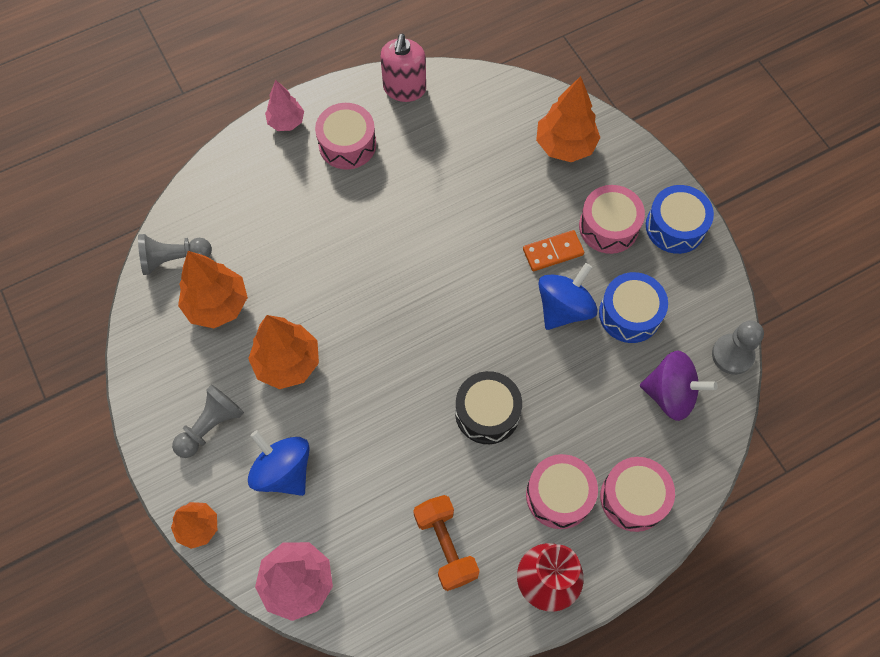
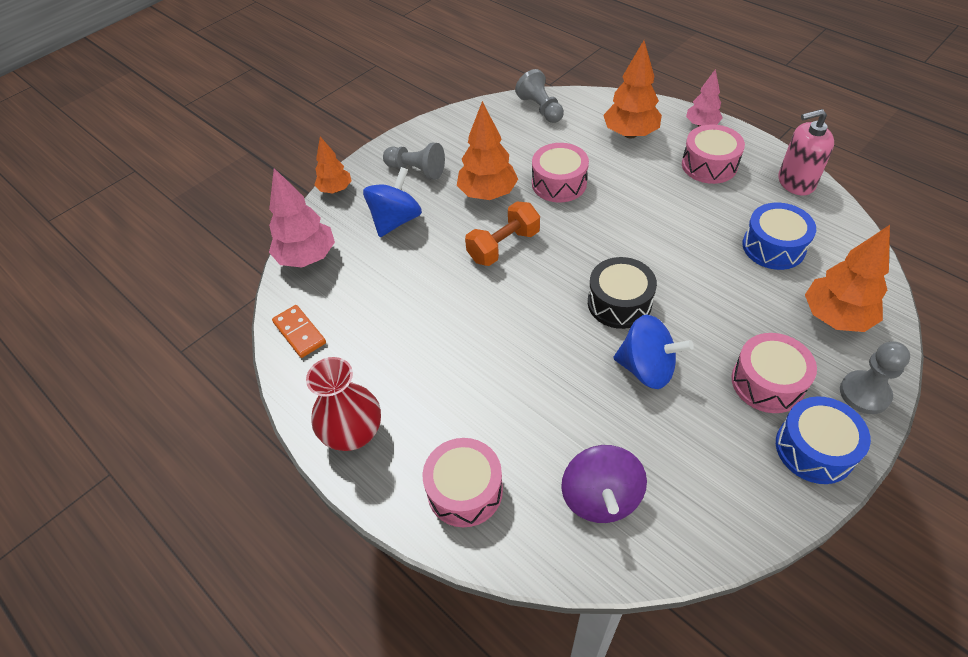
camera: 75 degrees right, 15 degrees down
orange tree [178,251,248,328] -> orange tree moved to [603,40,662,138]
orange dumbbell [413,495,480,591] -> orange dumbbell moved to [465,201,540,266]
black drum [455,371,522,444] -> black drum moved to [588,257,657,329]
orange domino [523,230,584,271] -> orange domino moved to [272,305,326,358]
pink drum [526,454,598,529] -> pink drum moved to [532,143,589,203]
blue drum [599,272,668,343] -> blue drum moved to [742,203,816,270]
grey pawn [712,320,764,375] -> grey pawn moved to [840,341,910,414]

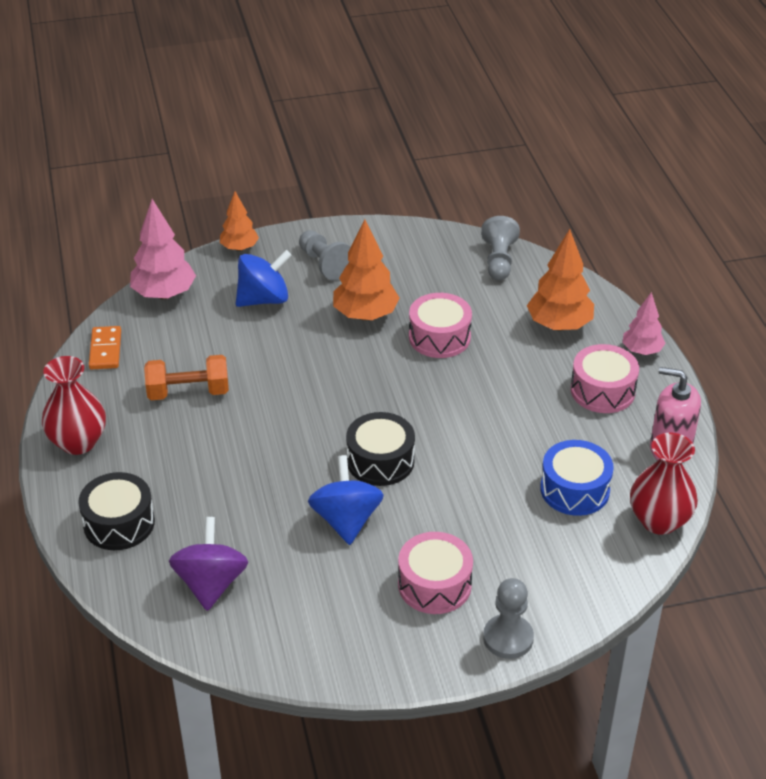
camera: 30 degrees right, 10 degrees down
pink drum [423,438,503,527] -> black drum [78,472,155,550]
orange dumbbell [465,201,540,266] -> orange dumbbell moved to [144,355,229,400]
purple spinning top [561,445,647,523] -> purple spinning top turned 150 degrees clockwise [169,517,248,611]
blue spinning top [614,315,694,389] -> blue spinning top turned 150 degrees counterclockwise [308,455,384,545]
blue drum [776,396,871,484] -> none
orange tree [805,225,890,332] -> none
none -> red vase [630,433,698,535]

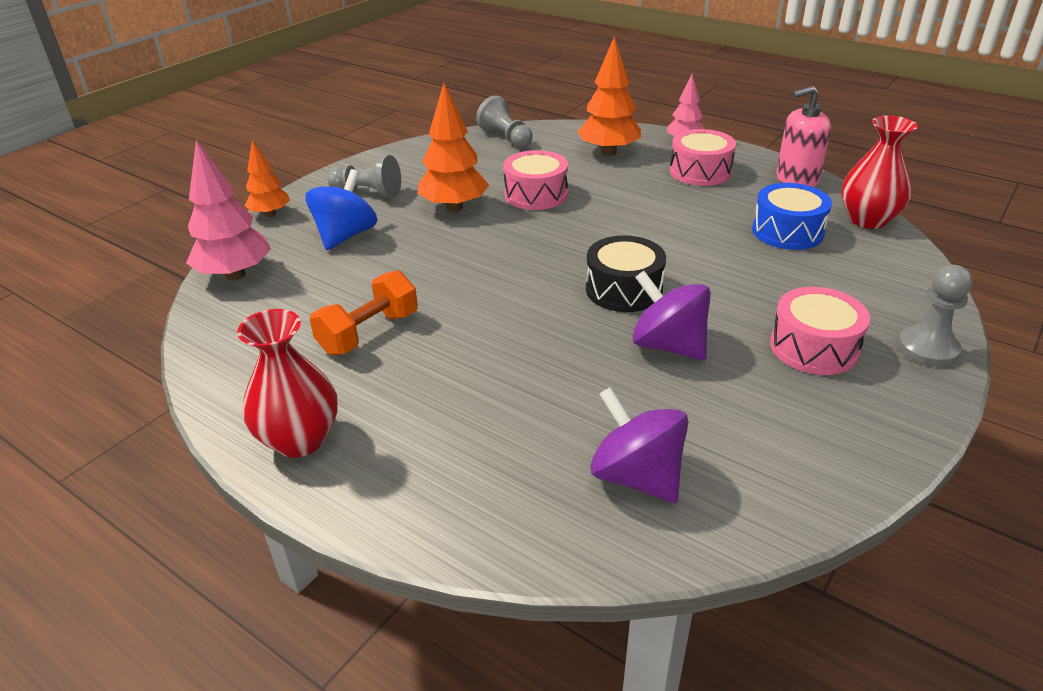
camera: 40 degrees left, 5 degrees down
black drum [78,472,155,550] -> none
orange domino [89,326,121,369] -> none
blue spinning top [308,455,384,545] -> purple spinning top [632,271,711,361]

